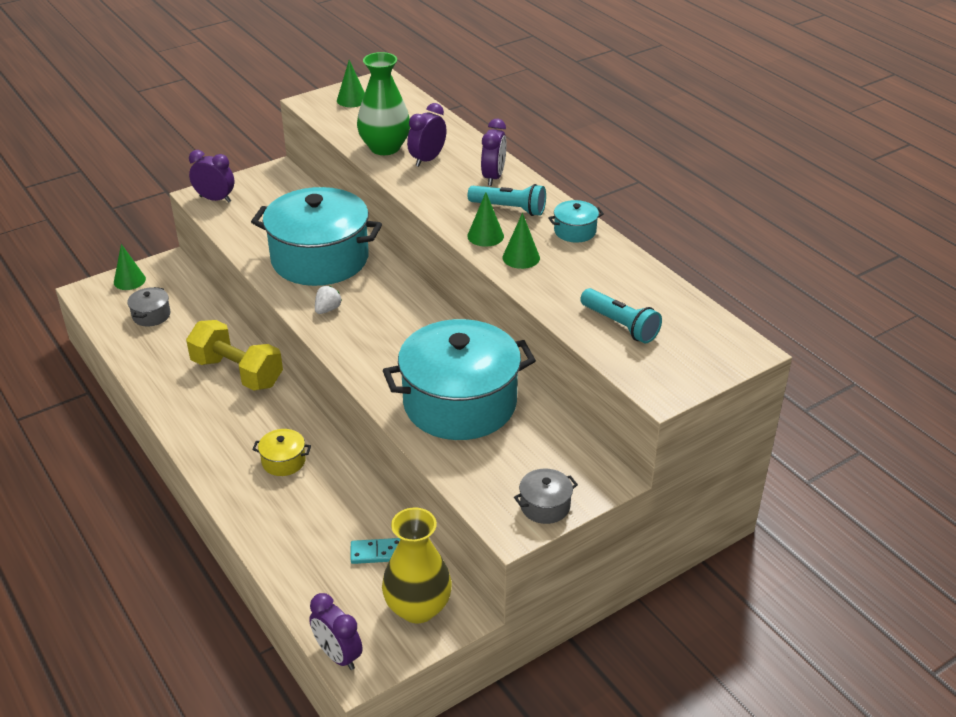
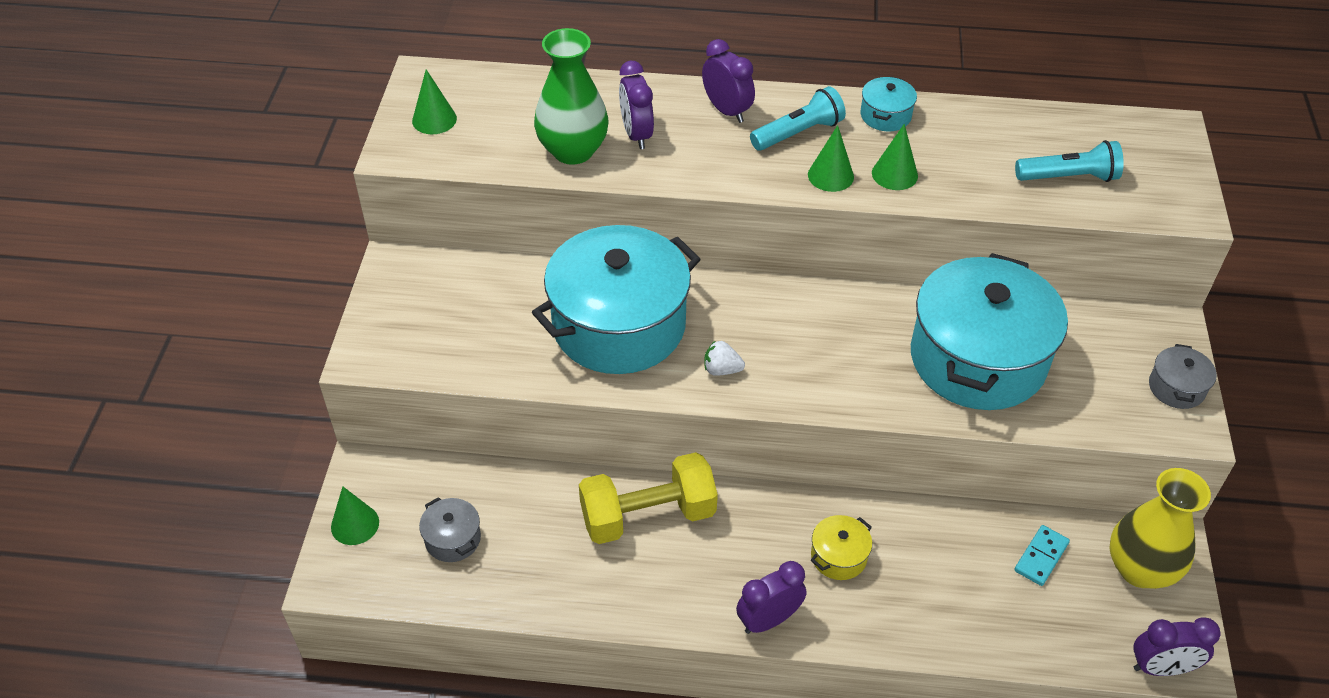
camera: 50 degrees left, 10 degrees up
purple clock [189,150,234,203] -> purple clock moved to [736,561,806,634]
white strawberry [315,286,342,314] -> white strawberry turned 60 degrees counterclockwise [704,340,745,376]

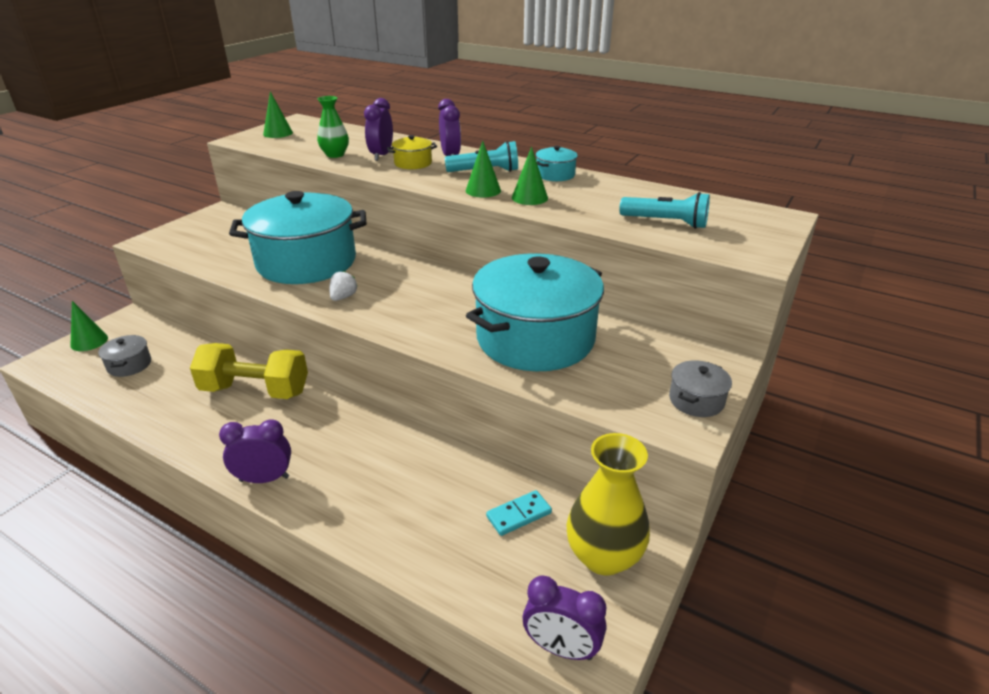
camera: 25 degrees right, 15 degrees down
green vase [534,28,609,165] -> green vase [317,96,349,158], size x0.61
white strawberry [704,340,745,376] -> white strawberry turned 75 degrees clockwise [329,271,358,301]
yellow pot [811,515,872,580] -> yellow pot moved to [387,135,437,169]

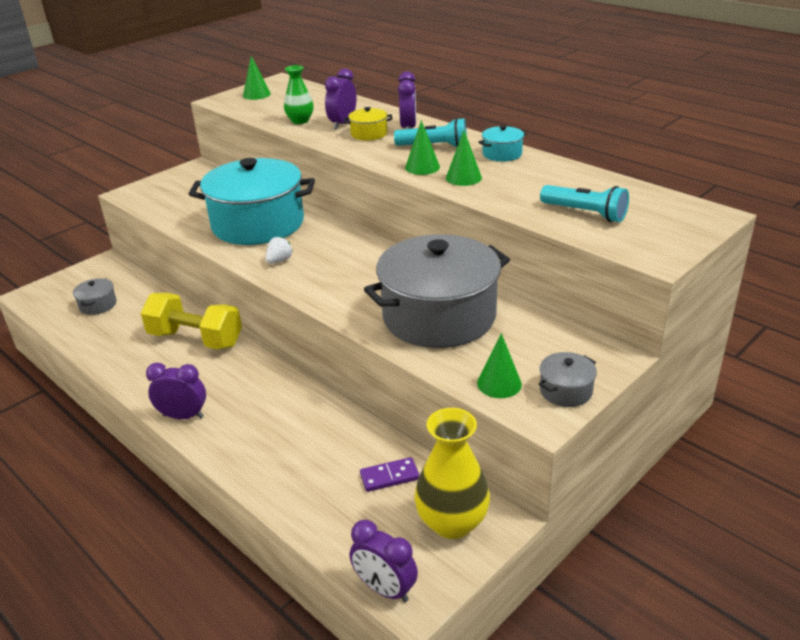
camera: 15 degrees right, 0 degrees up
green cone [71,301,108,351] -> green cone moved to [477,333,522,398]
turquoise pot [466,253,604,371] -> grey pot [364,234,510,348]
turquoise domino [486,490,552,536] -> purple domino [360,457,420,492]

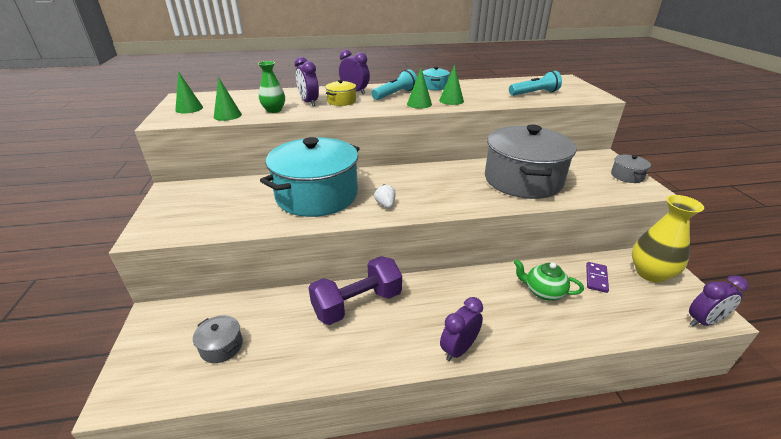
camera: 55 degrees left, 0 degrees up
yellow dumbbell [141,293,242,350] -> purple dumbbell [308,256,402,325]
green cone [477,333,522,398] -> green cone moved to [214,77,242,121]
none -> green teapot [514,259,584,301]

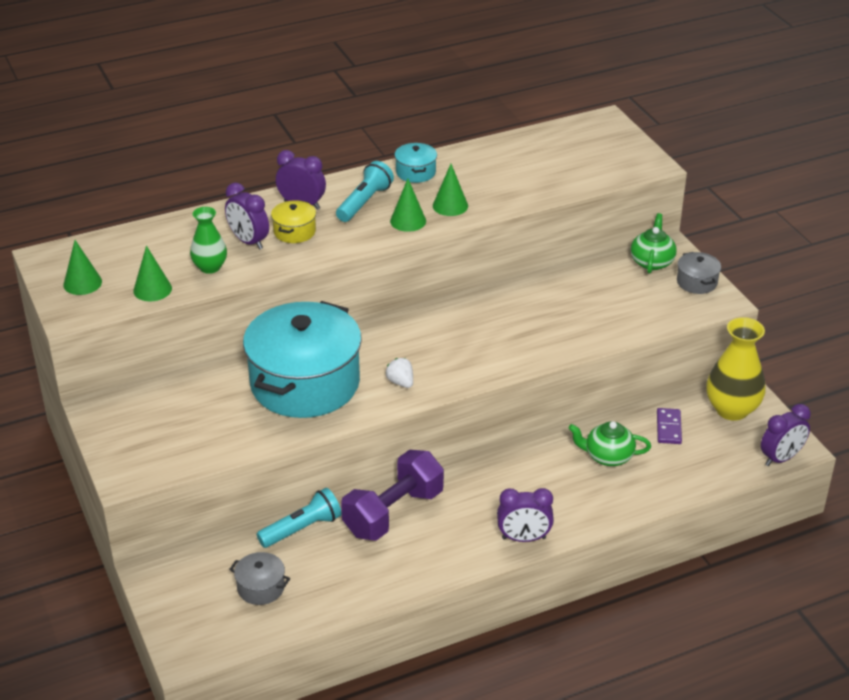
camera: 15 degrees left, 5 degrees up
purple clock [440,297,483,361] -> purple clock turned 120 degrees counterclockwise [497,488,554,542]
grey pot [485,125,576,199] -> none
turquoise flashlight [509,71,562,96] -> turquoise flashlight moved to [257,488,342,548]
none -> green teapot [631,213,677,274]

